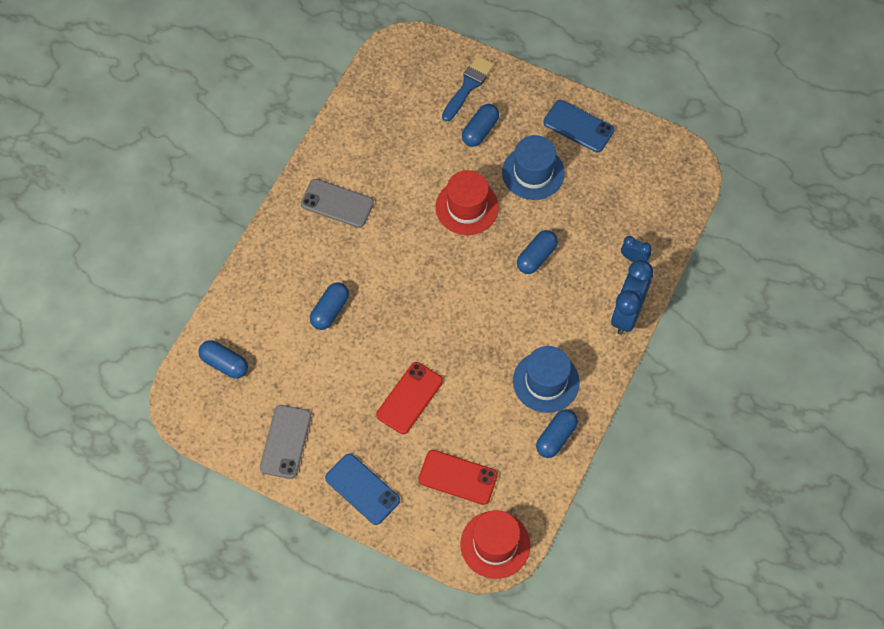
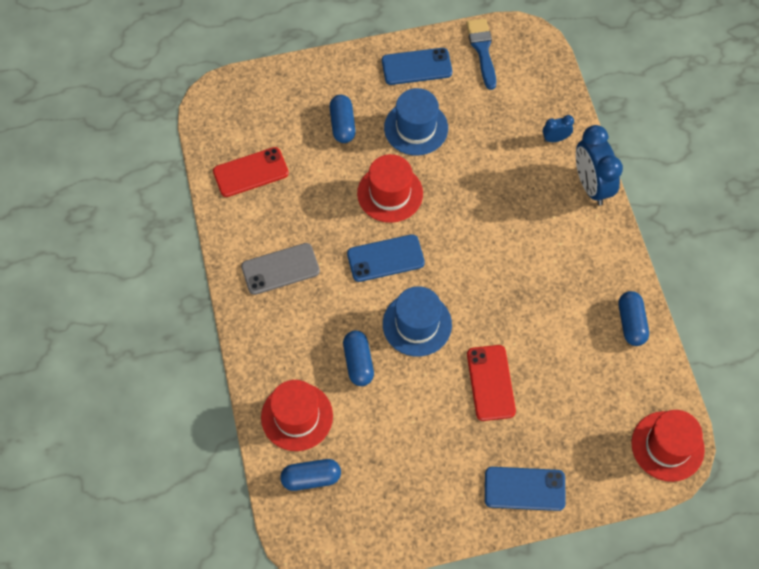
camera: 40 degrees left, 0 degrees up
grey phone [260,405,311,479] -> none
red phone [418,450,498,505] -> red phone moved to [213,147,289,197]
blue brush [442,56,494,121] -> blue brush moved to [466,18,496,90]
blue hat [513,346,580,413] -> blue hat moved to [383,286,452,357]
blue capsule [517,230,558,274] -> none
none -> red hat [261,380,333,451]
none -> blue phone [347,234,425,282]

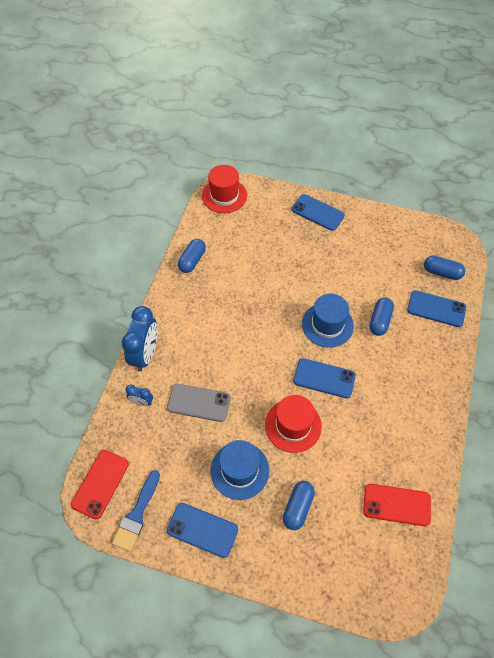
camera: 150 degrees left, 5 degrees down
grey phone [241,243,320,295] -> grey phone moved to [167,384,231,422]
red hat [261,380,333,451] -> blue phone [407,290,466,327]
red phone [467,345,516,421] -> red phone moved to [71,450,129,519]

